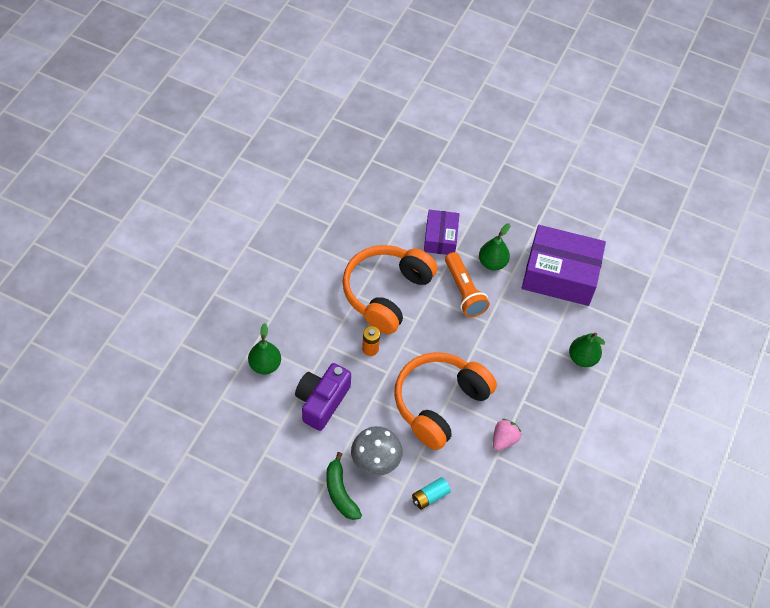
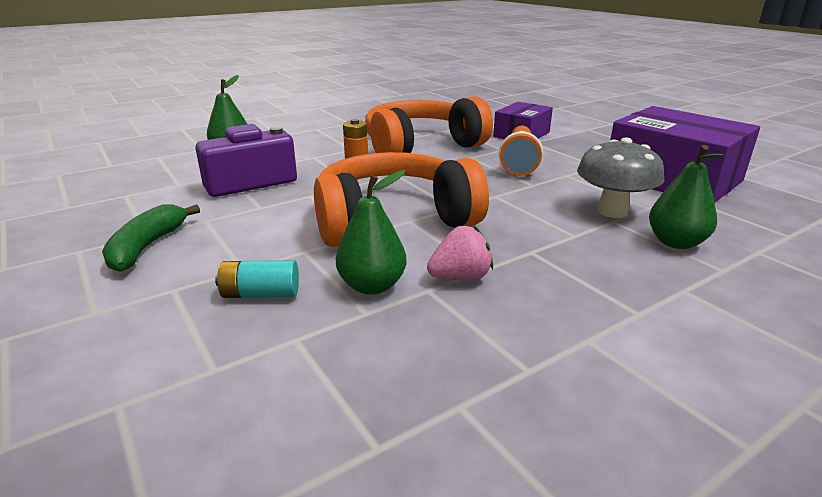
camera: 35 degrees right, 30 degrees down
grey mushroom [351,426,403,476] -> grey mushroom moved to [577,137,664,218]
green pear [479,223,510,270] -> green pear moved to [336,170,406,295]

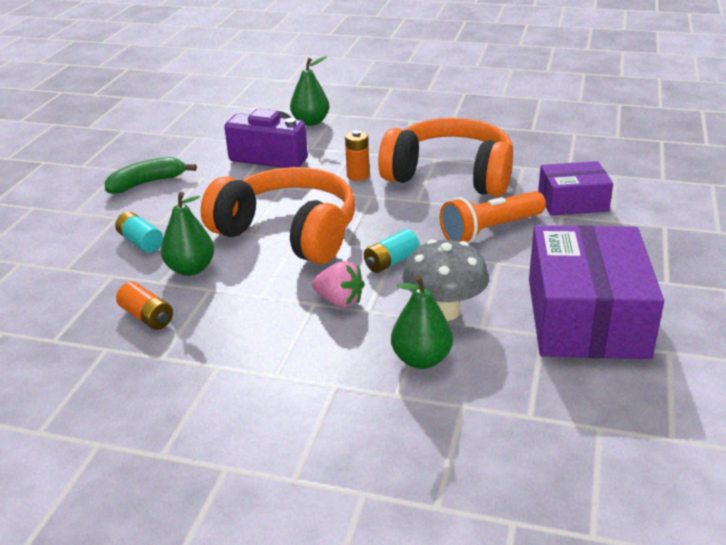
camera: 50 degrees right, 5 degrees up
pink strawberry [427,226,493,280] -> pink strawberry moved to [312,261,365,308]
none -> orange battery [116,282,173,330]
none -> turquoise battery [364,229,420,273]

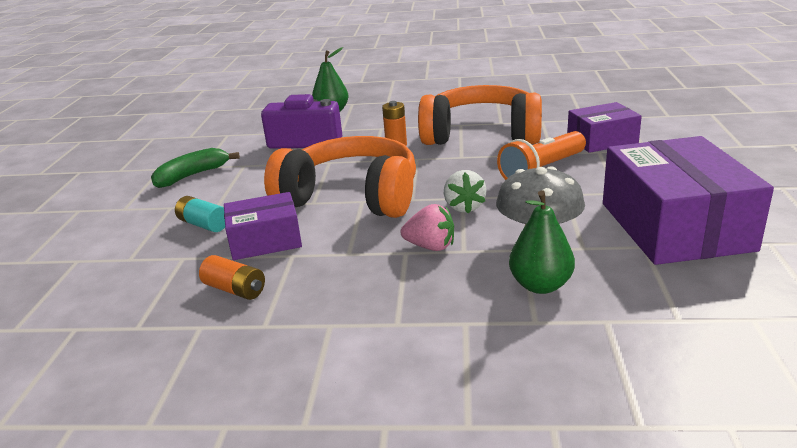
camera: 10 degrees left, 5 degrees down
green pear [161,192,214,276] -> purple box [224,192,302,260]
turquoise battery [364,229,420,273] -> white strawberry [444,170,487,214]

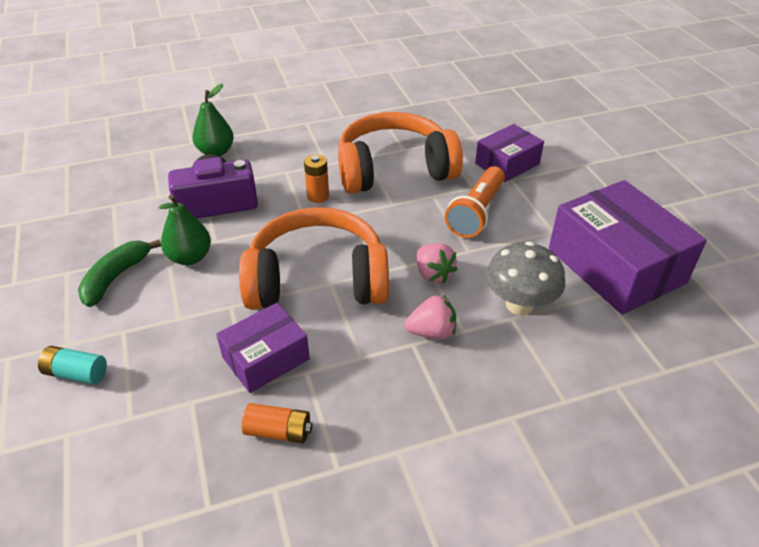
camera: 25 degrees left, 15 degrees up
turquoise battery [175,196,225,232] -> turquoise battery moved to [38,346,107,385]
white strawberry [444,170,487,214] -> pink strawberry [417,243,457,284]
green pear [509,190,575,294] -> green pear moved to [159,194,211,265]

